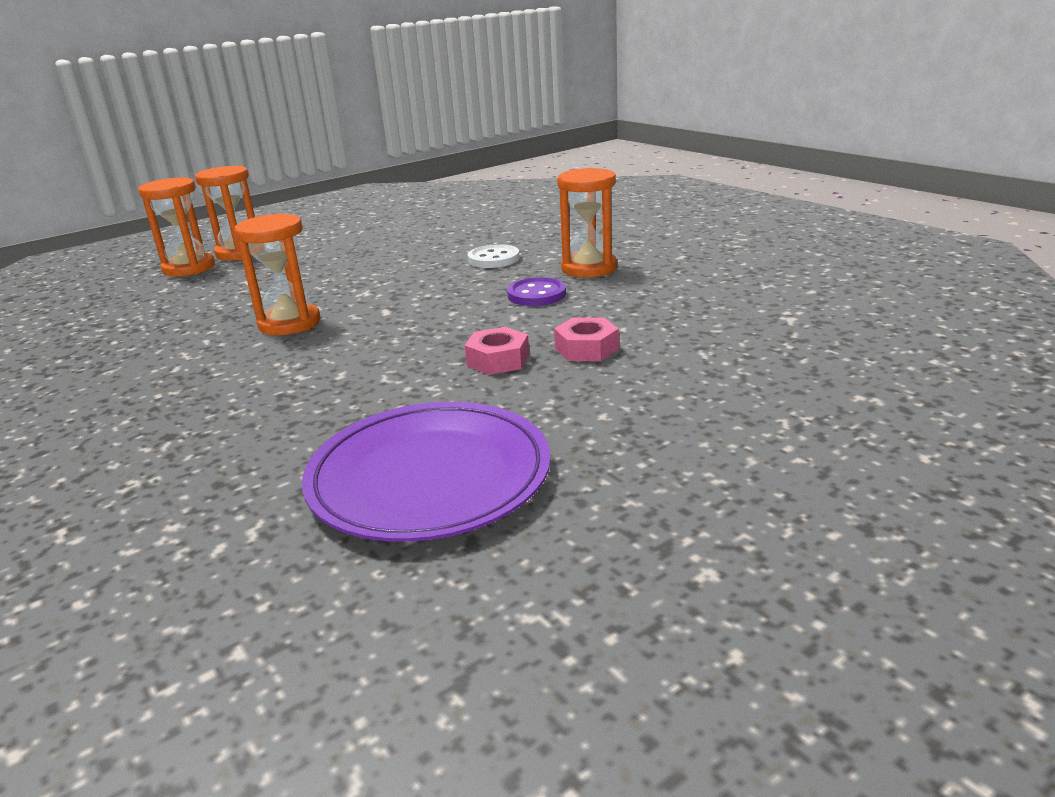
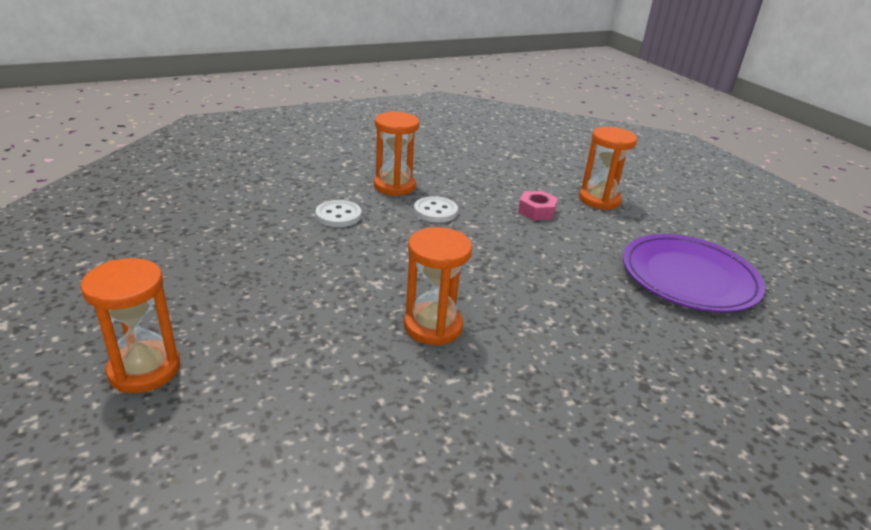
camera: 85 degrees left, 5 degrees up
orange hourglass [138,177,215,277] -> orange hourglass moved to [579,127,637,210]
pink nut [464,327,529,375] -> none
purple button [507,277,566,306] -> white button [414,196,458,223]

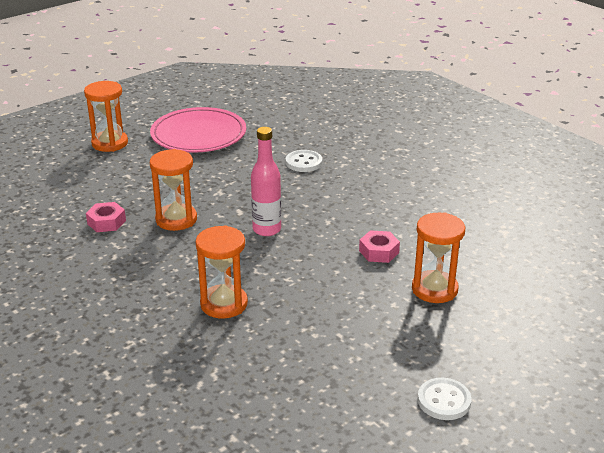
camera: 80 degrees right, 0 degrees up
orange hourglass [374,112,419,196] -> orange hourglass moved to [196,225,248,318]
white button [414,196,458,223] -> white button moved to [418,378,472,420]
purple plate [623,234,765,312] -> none
none -> pink nut [86,202,126,232]
none -> pink plate [150,107,246,153]
none -> pink bottle [251,127,281,236]

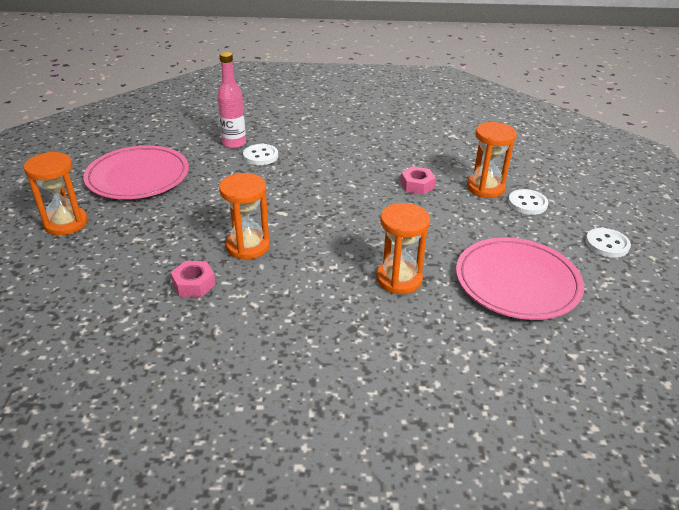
camera: 50 degrees left, 5 degrees up
pink bottle [251,127,281,236] -> pink bottle moved to [217,52,246,148]
none -> pink plate [456,237,584,320]
none -> white button [508,189,548,215]

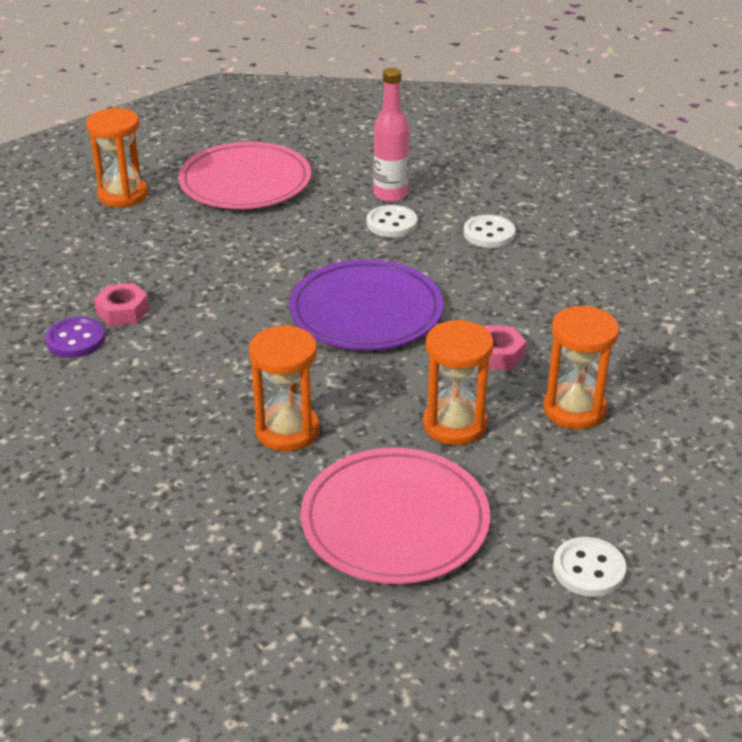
camera: 50 degrees right, 0 degrees up
orange hourglass [219,173,270,260] -> orange hourglass moved to [423,319,494,445]
white button [508,189,548,215] -> white button moved to [464,215,515,248]
none -> purple button [45,317,105,358]
none -> purple plate [289,259,443,350]

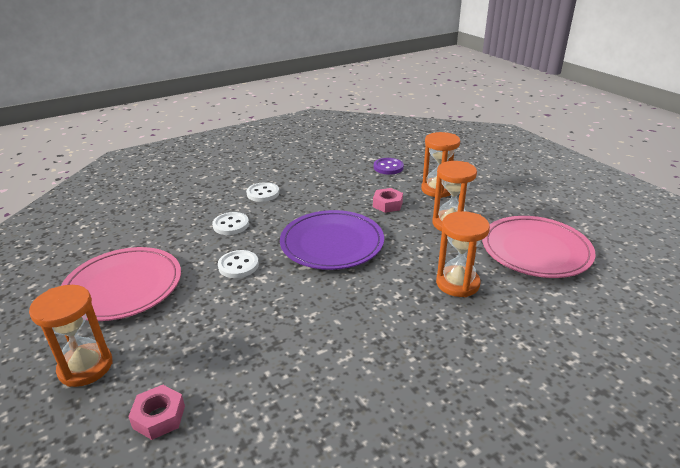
camera: 80 degrees left, 5 degrees down
purple button [45,317,105,358] -> purple button moved to [374,158,404,175]
pink nut [94,283,149,326] -> pink nut moved to [128,385,185,440]
pink bottle [374,68,409,202] -> none
white button [553,537,626,597] -> white button moved to [218,250,259,278]

